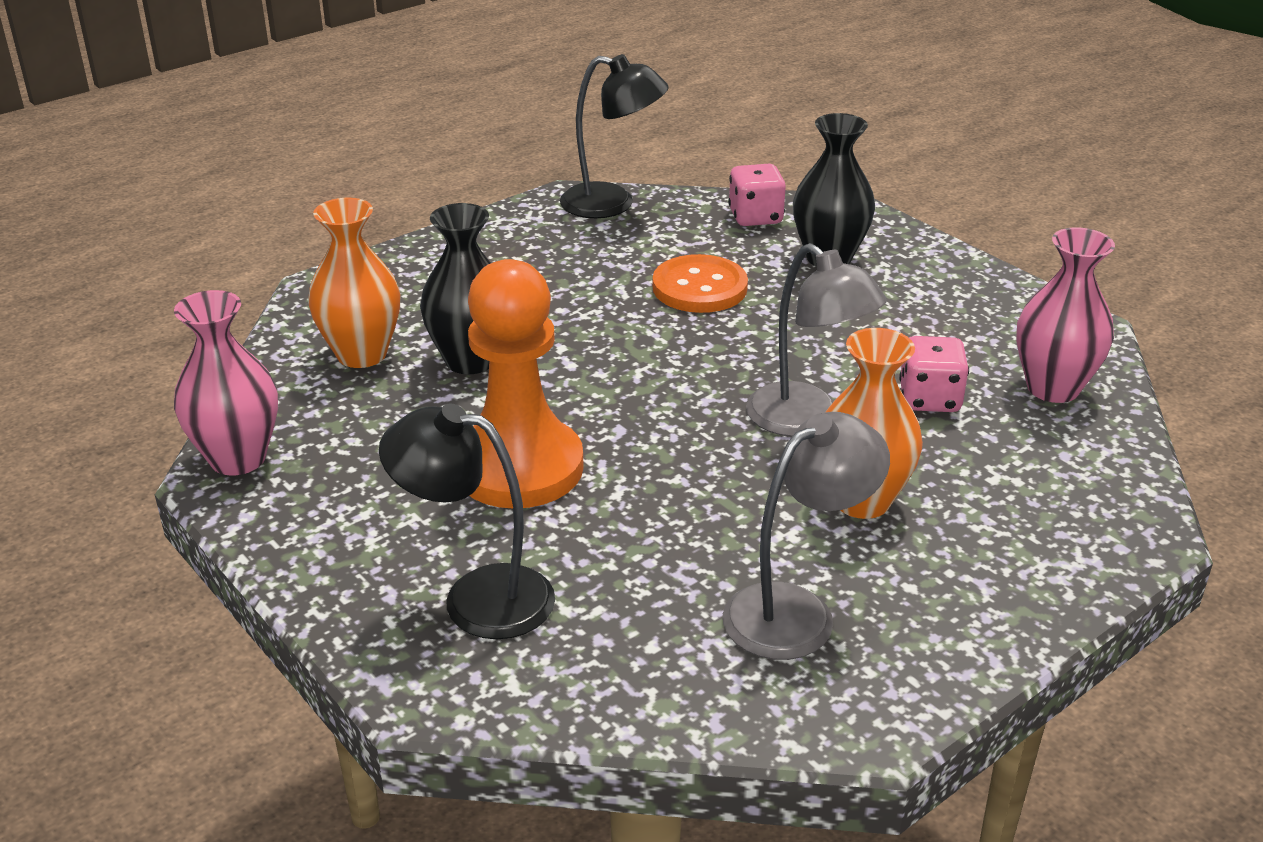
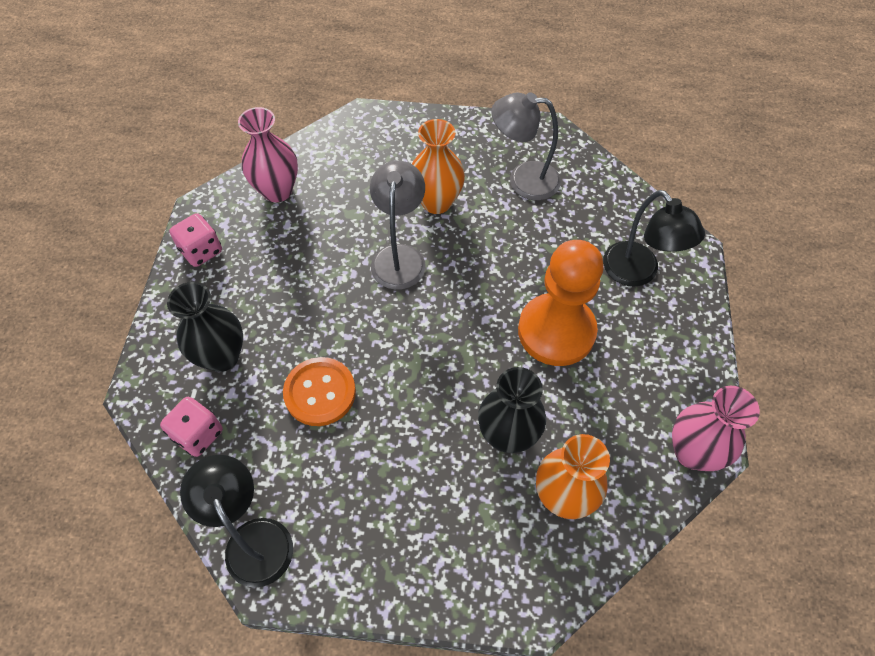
camera: 135 degrees left, 25 degrees up
pink dice [899,336,969,412] -> pink dice moved to [169,213,222,267]

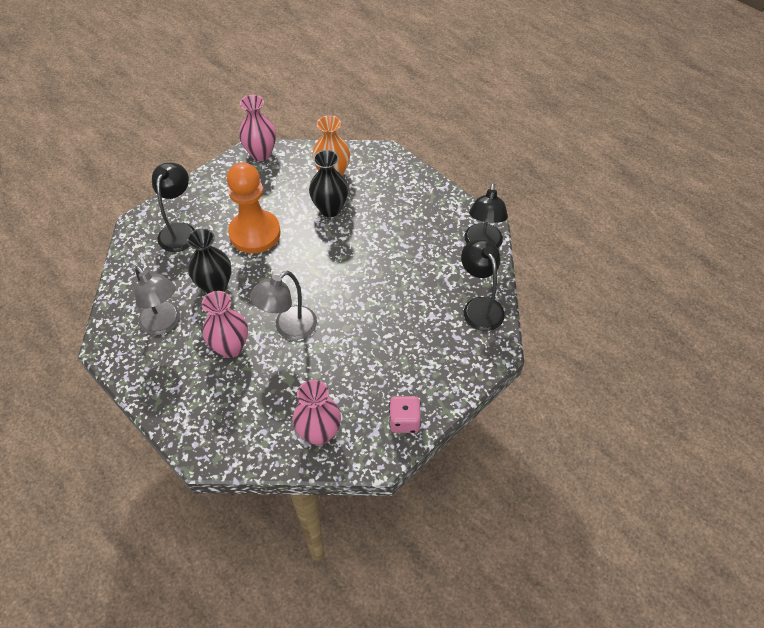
camera: 140 degrees left, 5 degrees down
pink dice [160,397,223,457] -> black lamp [461,239,505,331]
black vase [167,282,243,372] -> black vase moved to [187,228,231,294]
orange button [283,357,356,426] -> none
orange vase [412,119,465,214] -> pink vase [202,291,248,358]

